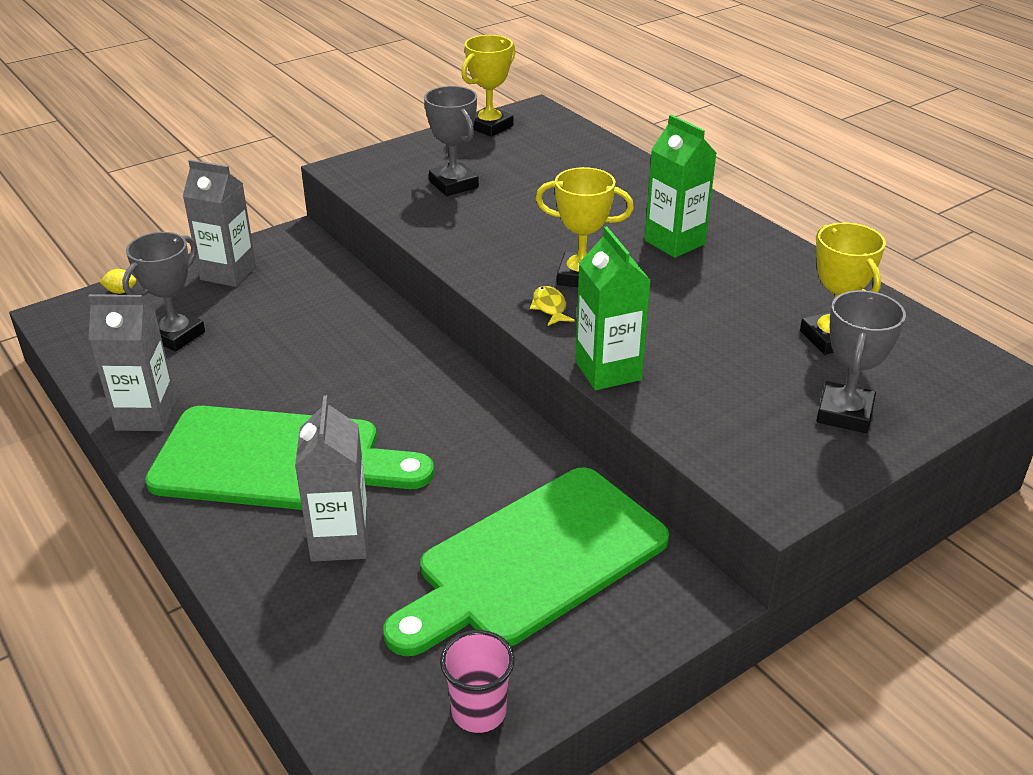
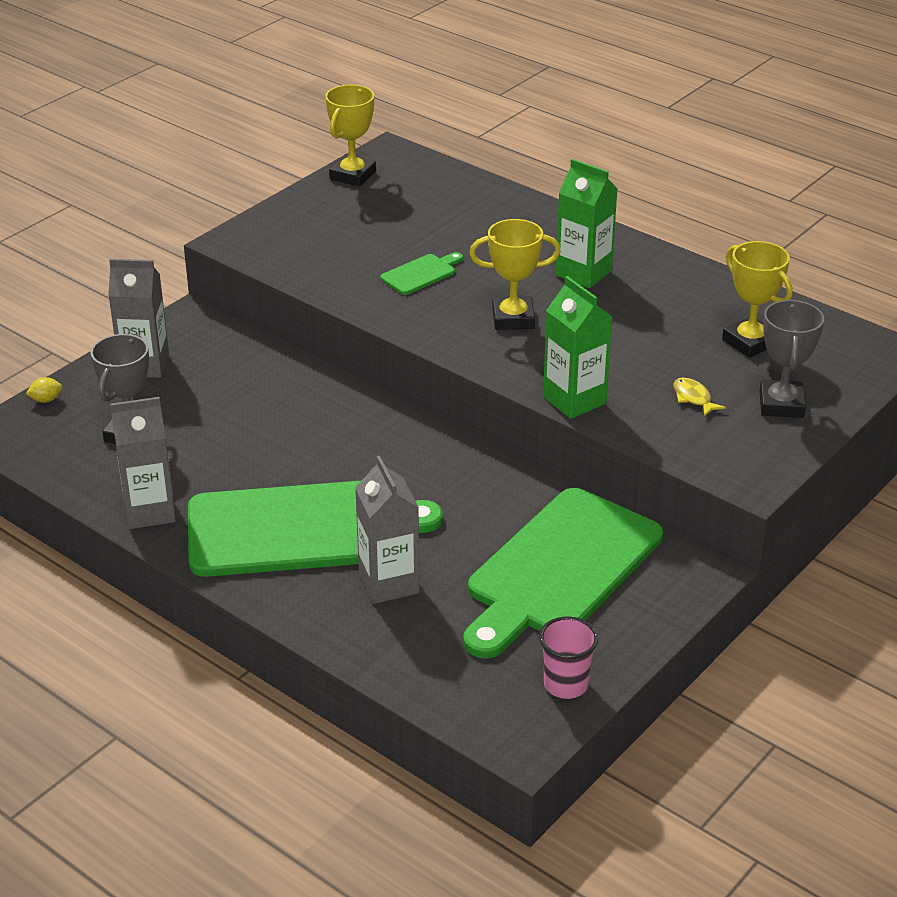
camera: 15 degrees left, 0 degrees up
grey trophy [424,86,479,196] -> none
yellow fish [530,286,575,326] -> yellow fish moved to [673,378,726,417]
none -> green cutting board [380,252,463,295]

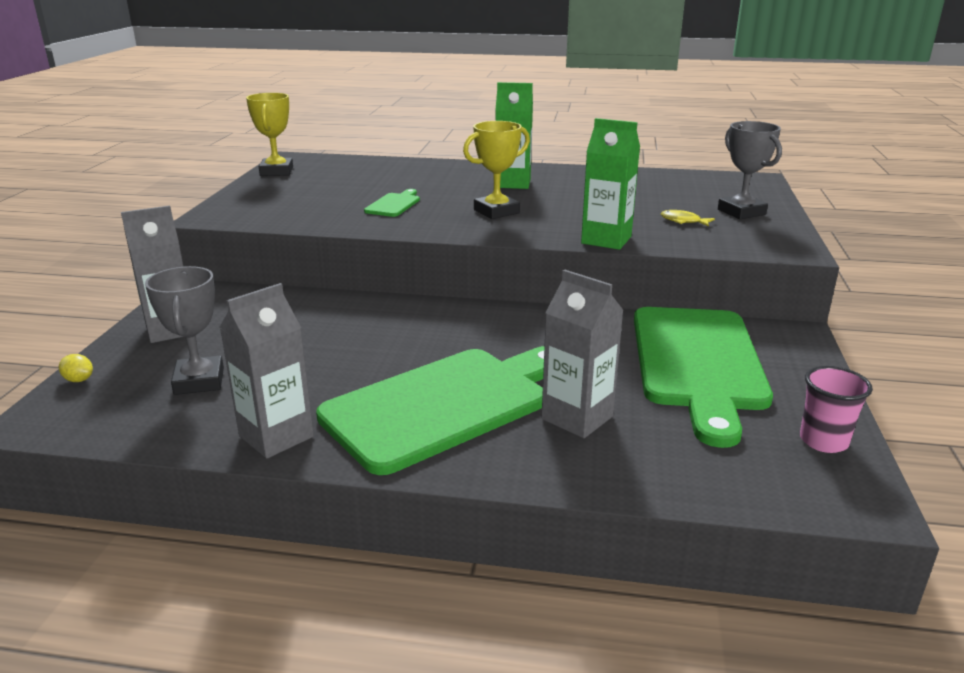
camera: 30 degrees left, 10 degrees down
yellow lemon [26,377,62,403] -> yellow lemon turned 75 degrees clockwise [59,354,93,382]
yellow trophy [722,241,793,358] -> none

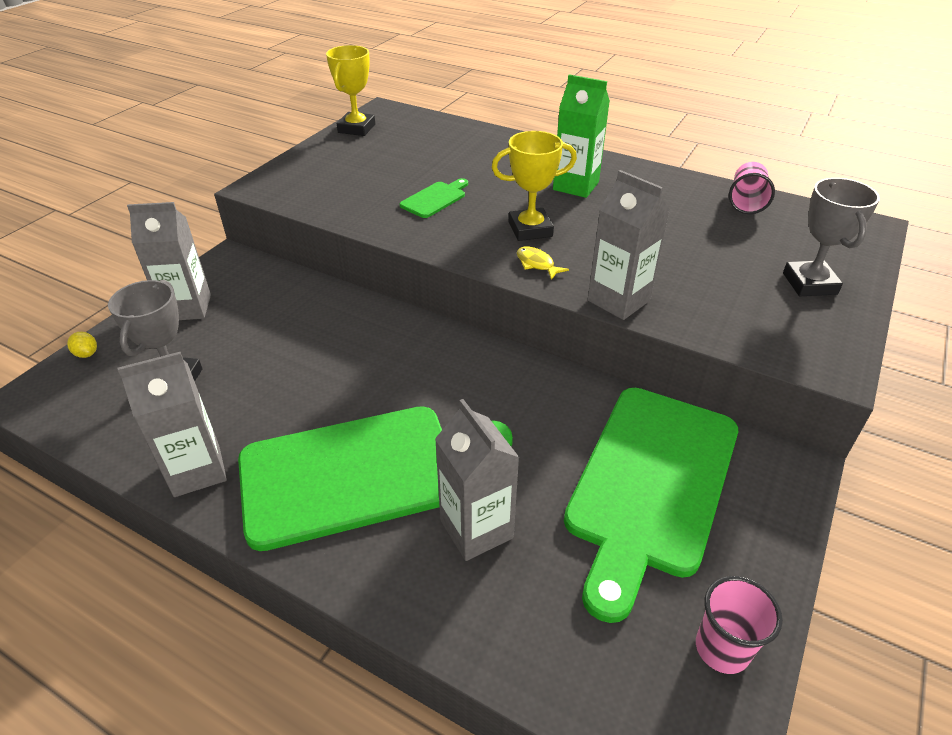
camera: 20 degrees right, 15 degrees up
green carton [581,118,640,250] -> grey carton [588,170,670,320]
yellow fish [661,210,715,227] -> yellow fish moved to [517,247,569,280]
none -> pink cup [729,162,775,214]

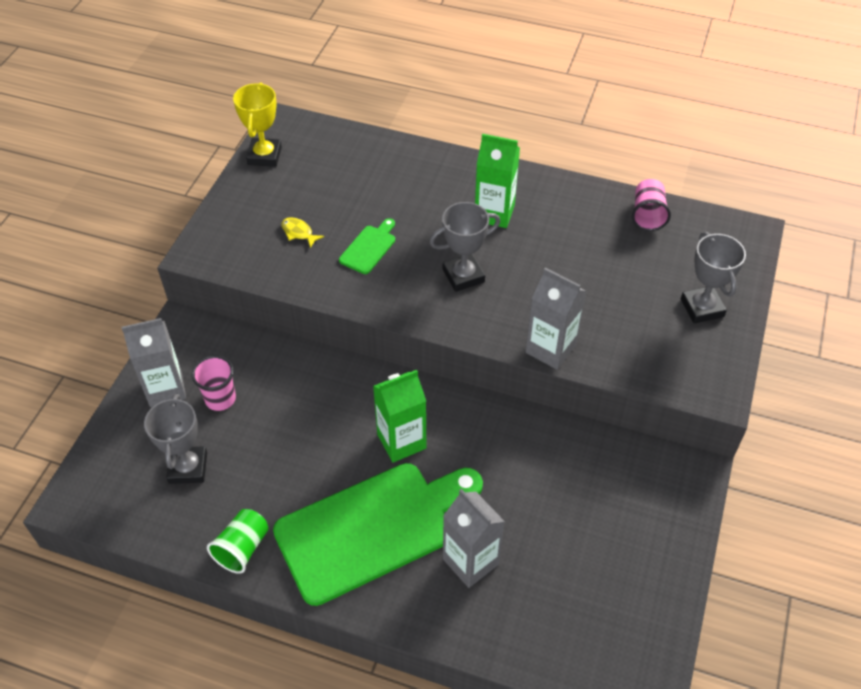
camera: 10 degrees left, 10 degrees up
yellow lemon [67,332,97,358] -> none
grey carton [118,352,227,497] -> green cup [207,509,269,574]
yellow trophy [491,131,577,241] -> grey trophy [429,202,500,292]
yellow fish [517,247,569,280] -> yellow fish moved to [281,217,324,248]
green cutting board [564,388,738,623] -> none
pink cup [696,576,783,674] -> pink cup moved to [192,356,236,411]
none -> green carton [373,370,426,463]

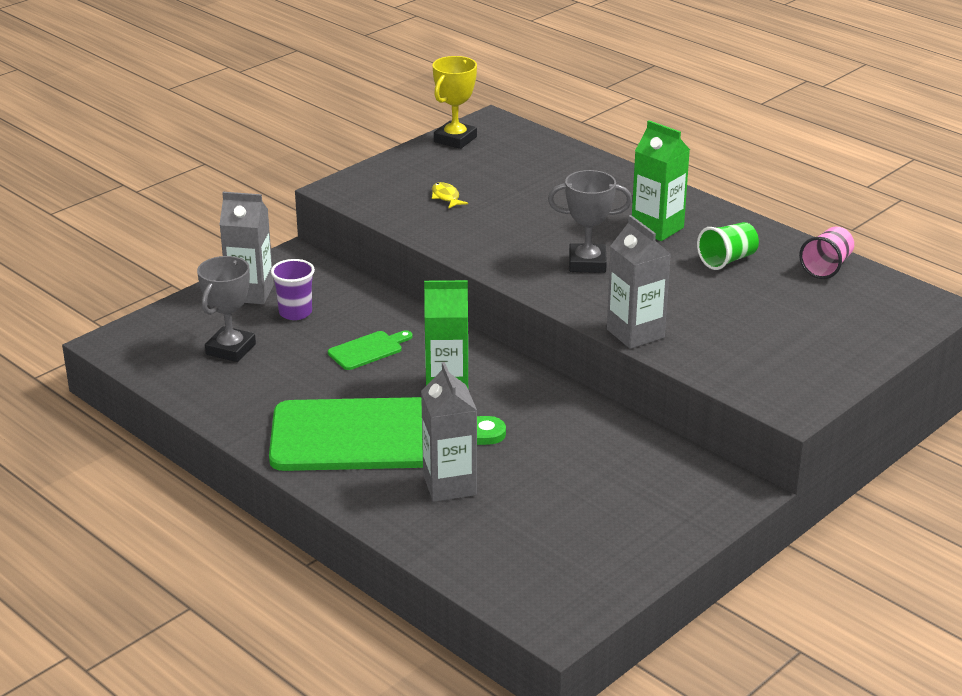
camera: 25 degrees right, 20 degrees down
pink cup [192,356,236,411] -> purple cup [271,259,315,320]
green cup [207,509,269,574] -> green cup moved to [697,222,759,270]
green cutting board [339,218,395,274] -> green cutting board moved to [328,330,412,370]
grey trophy [681,232,746,324] -> none

